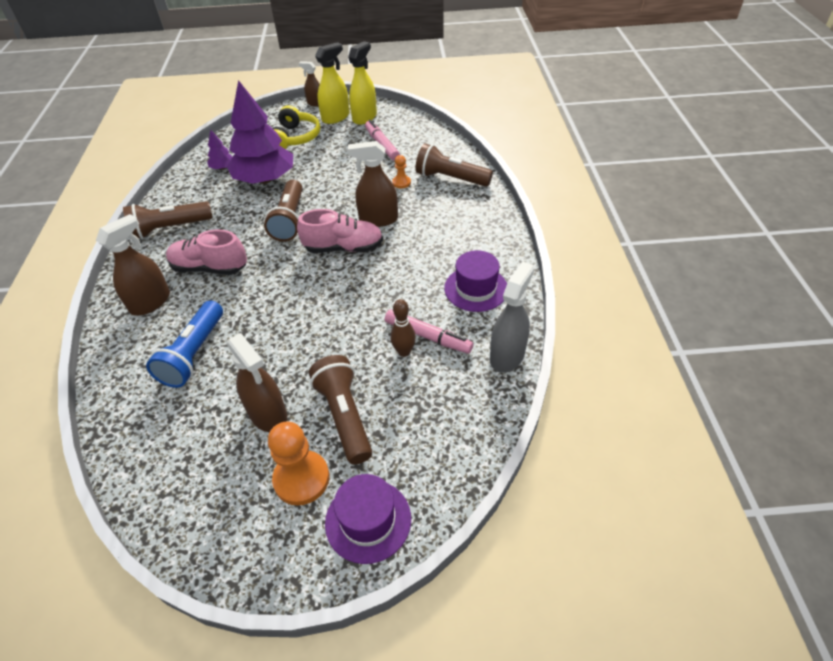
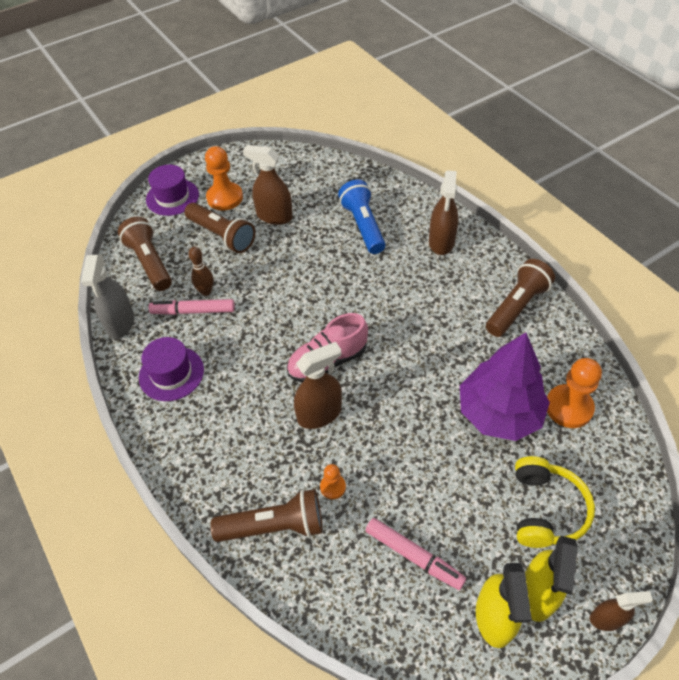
camera: 150 degrees right, 5 degrees up
pink shoe [166,230,247,275] -> none
purple tree [207,129,233,170] -> orange pawn [547,358,602,428]
brown flashlight [264,180,303,242] -> brown flashlight moved to [118,217,172,291]
yellow headphones [272,105,320,149] -> yellow headphones turned 150 degrees counterclockwise [515,456,595,548]

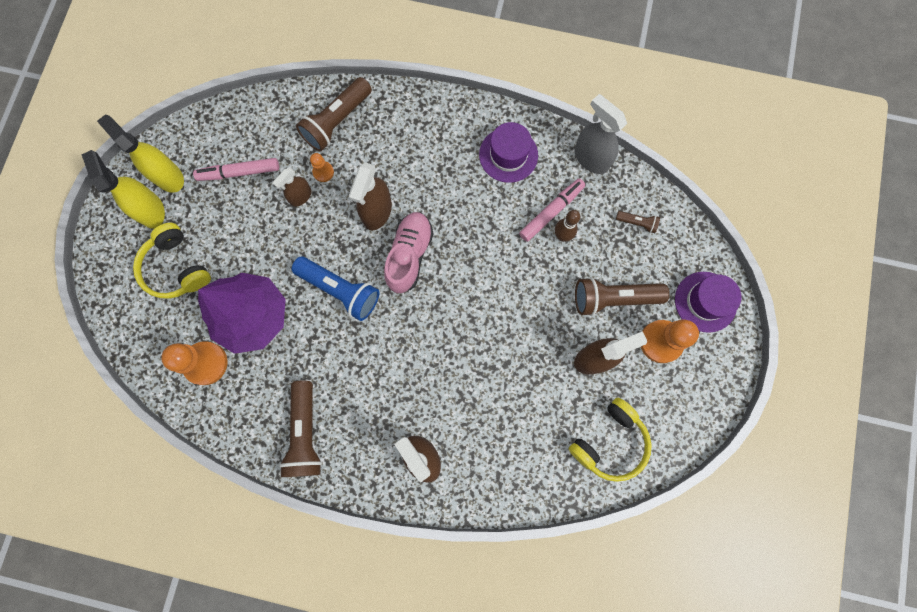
camera: 135 degrees right, 25 degrees up
brown flashlight [118,217,172,291] -> brown flashlight [616,211,660,233], size x0.48
blue flashlight [338,179,385,254] -> blue flashlight moved to [292,257,379,321]
brown spray bottle [590,591,653,631] -> brown spray bottle moved to [273,168,311,207]
none -> yellow headphones [569,398,652,482]

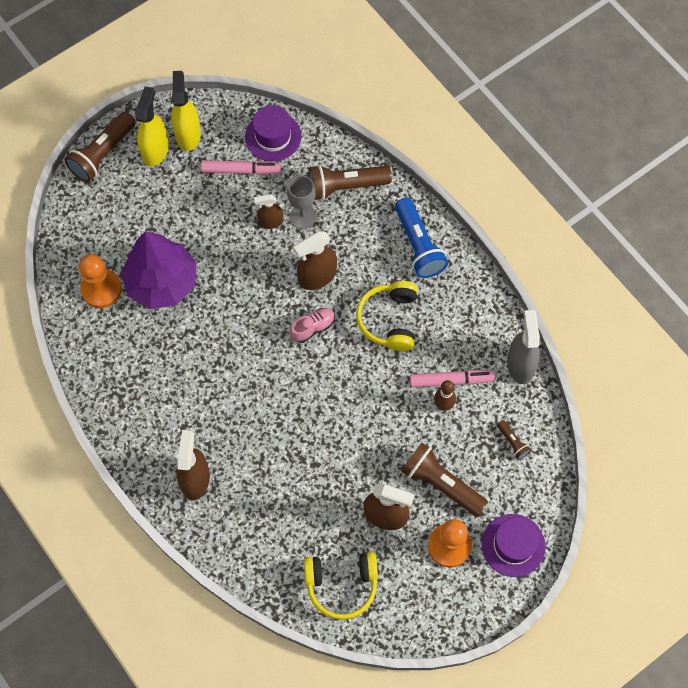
camera: 40 degrees right, 10 degrees down
yellow headphones [133,223,211,299] -> yellow headphones moved to [356,281,418,351]
pink marker [193,158,279,181] -> pink marker turned 150 degrees clockwise [201,160,281,175]
brown flashlight [279,381,322,477] -> brown flashlight moved to [65,112,136,182]
blue flashlight [292,257,379,321] -> blue flashlight moved to [395,198,448,278]
orange pawn [310,153,334,182] -> grey goblet [287,175,316,229]
pink shoe [384,212,433,293] -> pink shoe [290,308,335,343], size x0.61
purple hat [479,122,538,183] -> purple hat moved to [245,105,301,162]

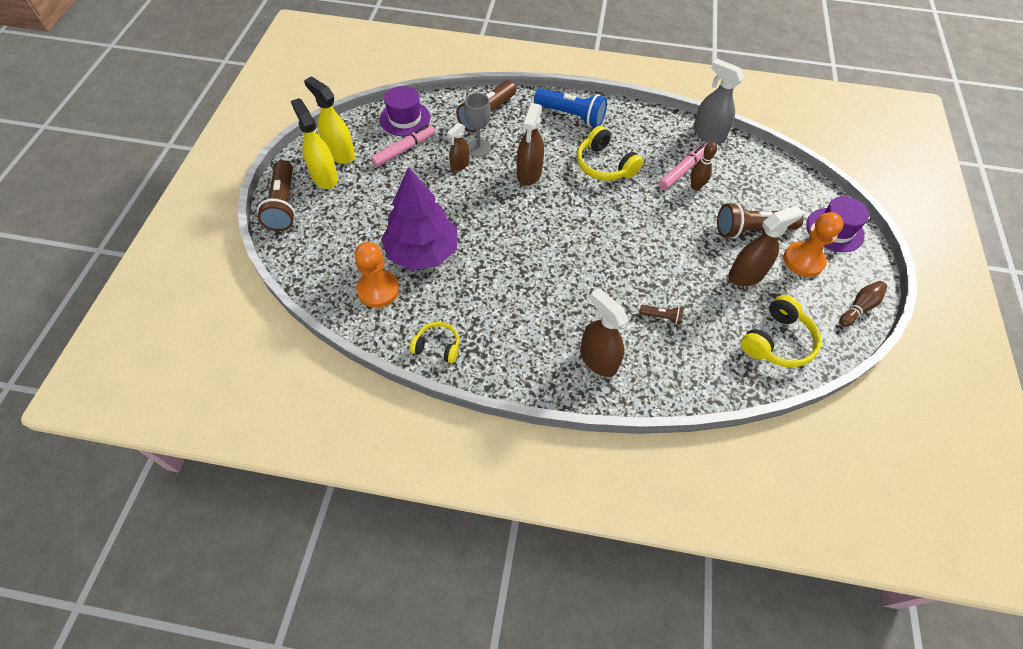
camera: 45 degrees left, 10 degrees down
pink shoe [290,308,335,343] -> none
brown flashlight [497,420,531,460] -> brown flashlight moved to [639,305,684,325]
none -> yellow headphones [410,322,459,363]
none -> brown bowling pin [839,281,887,327]

